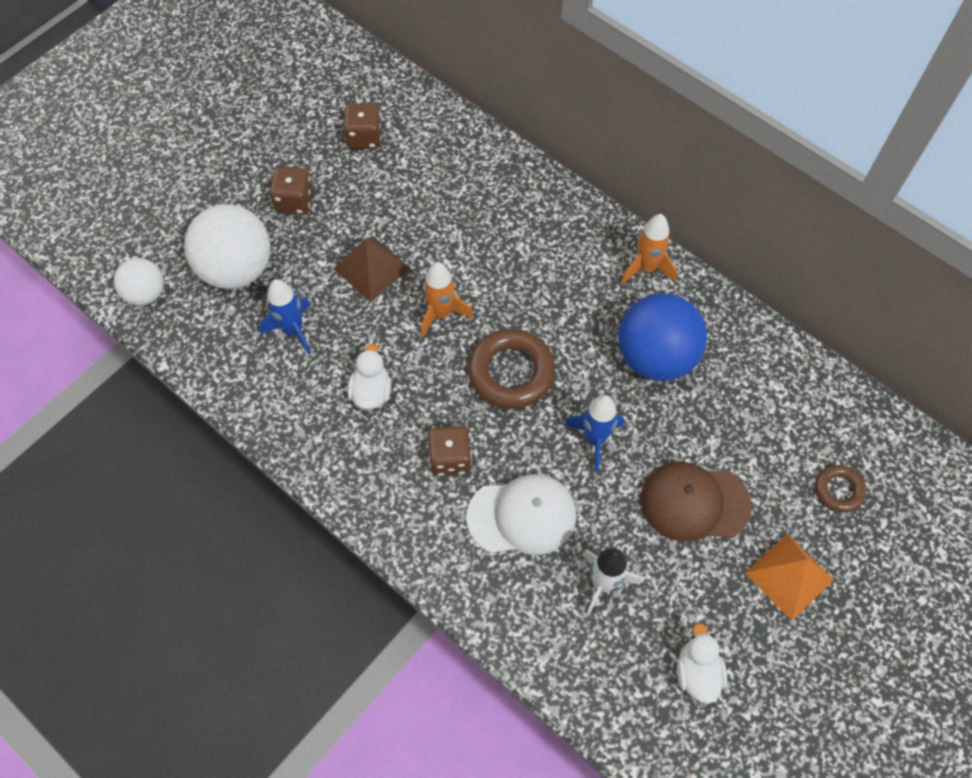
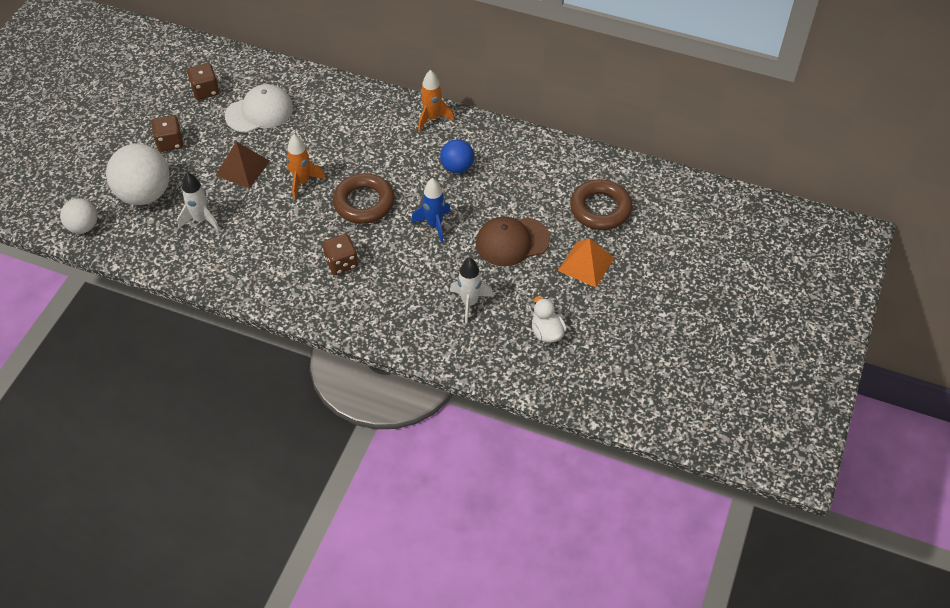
camera: 20 degrees left, 10 degrees down
blue rocket [260,279,311,355] -> white rocket [177,173,220,231]
white duck [348,344,391,410] -> none
white cap [466,474,576,555] -> white cap moved to [225,84,293,133]
blue ball [618,293,707,381] -> blue ball [440,139,474,173], size x0.57
brown ring [815,465,866,513] -> brown ring [570,179,632,230], size x1.84

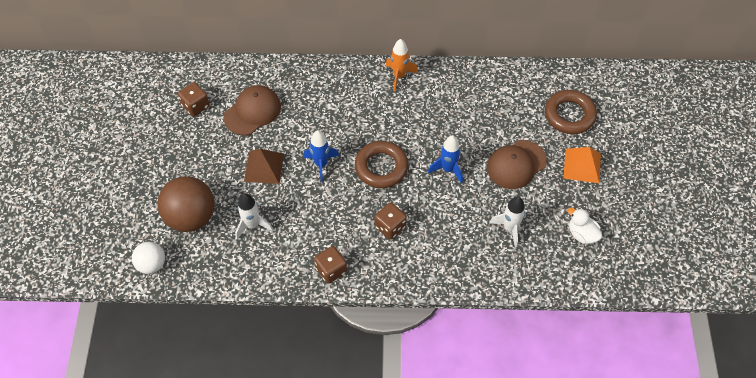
camera: 20 degrees left, 5 degrees up
white ball [106,144,170,205] -> brown ball [157,176,215,232]
brown dice [151,115,184,152] -> brown dice moved to [314,246,347,284]
white cap [225,84,293,133] -> brown cap [224,85,281,135]
orange rocket [286,134,326,199] -> blue rocket [303,130,339,182]
blue ball [440,139,474,173] -> none

